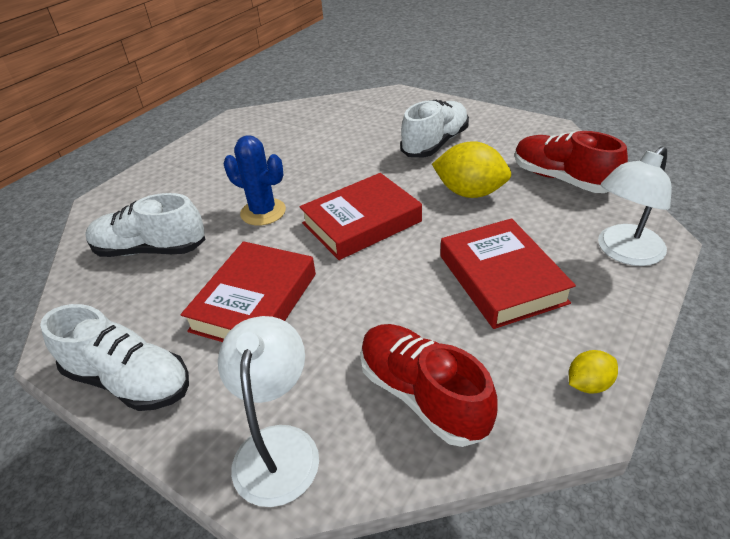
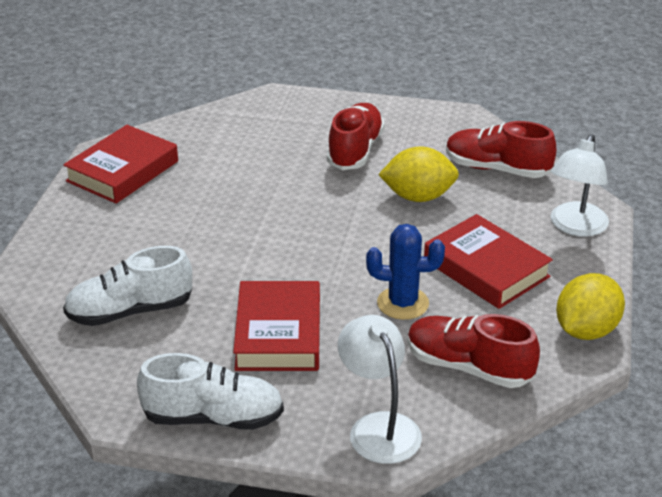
camera: 25 degrees left, 5 degrees down
blue cactus [224,135,286,226] -> blue cactus moved to [366,224,445,320]
red book [299,173,422,260] -> red book moved to [63,125,178,204]
white shoe [400,100,469,158] -> red shoe [327,103,385,170]
yellow lemon [569,350,618,394] -> yellow lemon [556,273,625,340], size x1.93

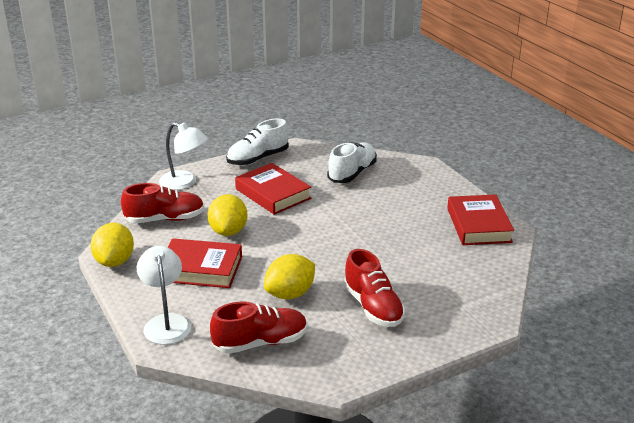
camera: 140 degrees right, 5 degrees down
blue cactus [366,224,445,320] -> yellow lemon [208,194,247,236]

